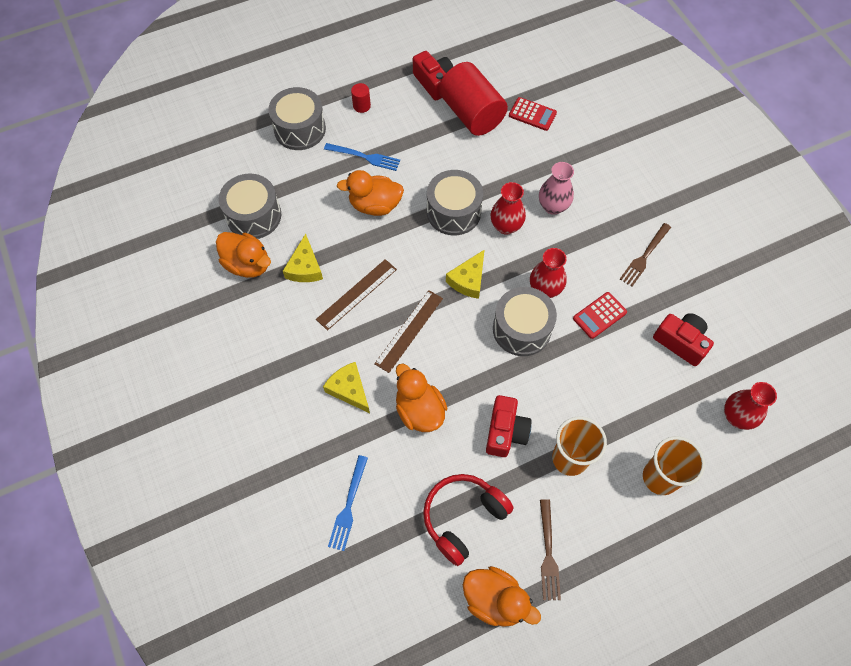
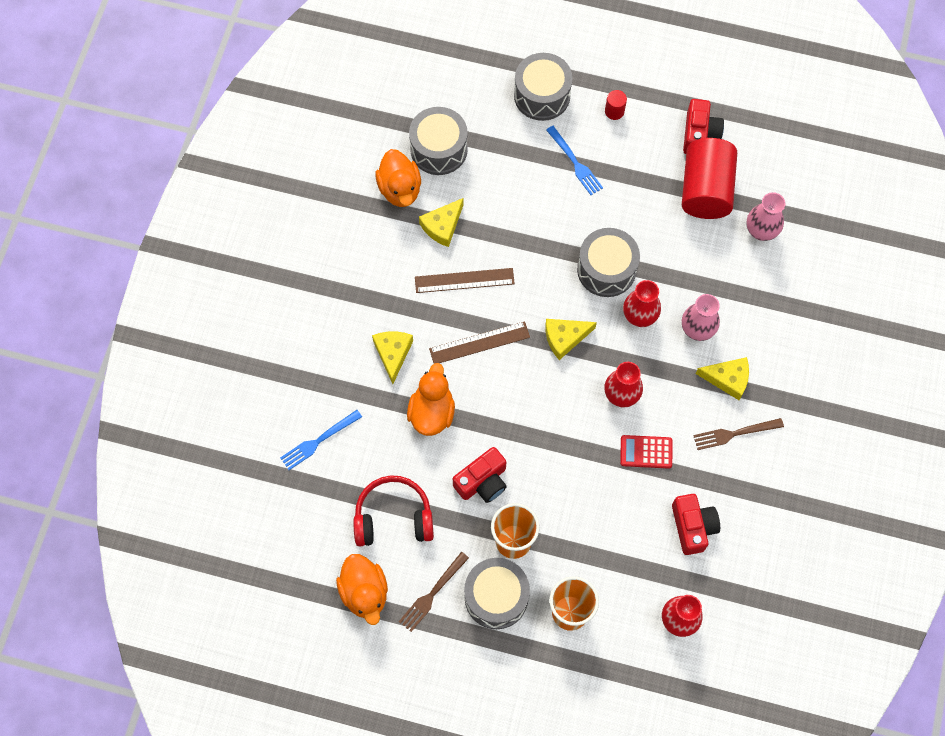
camera: 40 degrees right, 5 degrees up
orange duck [337,170,404,216] -> none
grey drum [493,287,557,356] -> grey drum moved to [464,558,530,629]
red calculator [509,97,557,131] -> pink vase [747,192,785,241]
none -> yellow cheese [696,357,749,400]

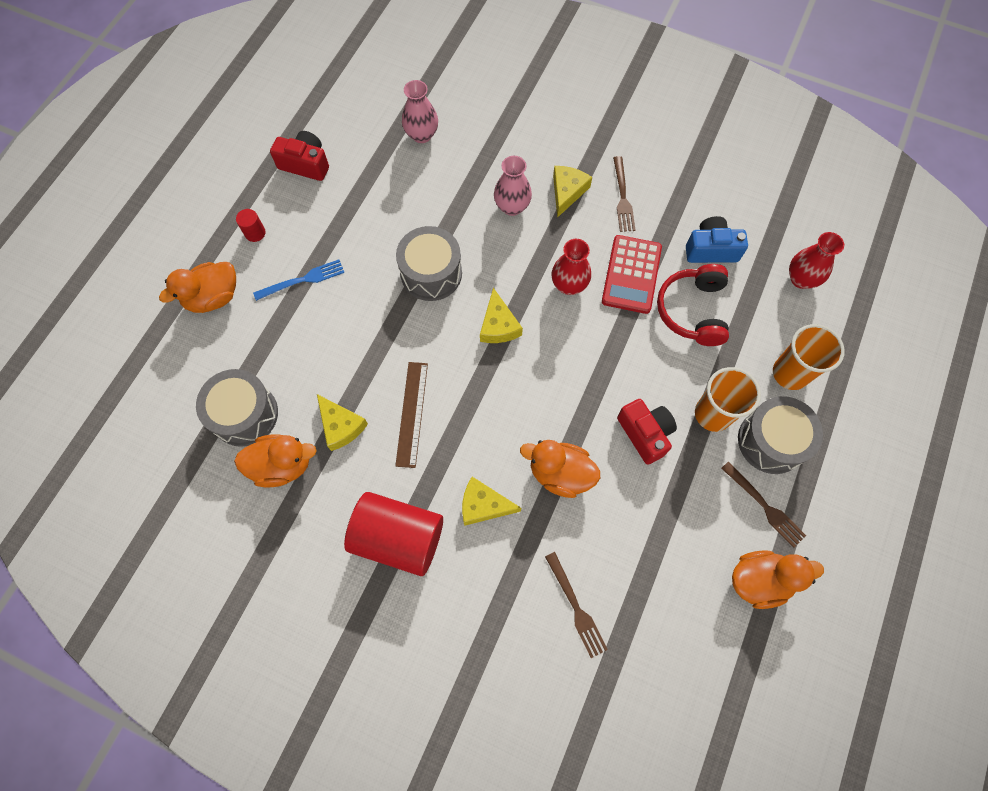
camera: 80 degrees left, 0 degrees up
blue fork [280,410,362,470] -> brown fork [545,552,608,658]
red headphones [353,475,434,547] -> red headphones moved to [657,264,729,346]
brown ruler [429,321,530,363] -> none
grey drum [514,53,573,121] -> orange duck [159,262,236,313]
red calculator [620,435,672,469] -> red calculator [602,235,662,314], size x1.55
red vase [623,280,661,327] -> none
red camera [672,494,720,555] -> blue camera [686,216,748,263]
red cylinder [682,138,737,219] -> red cylinder moved to [344,492,443,576]

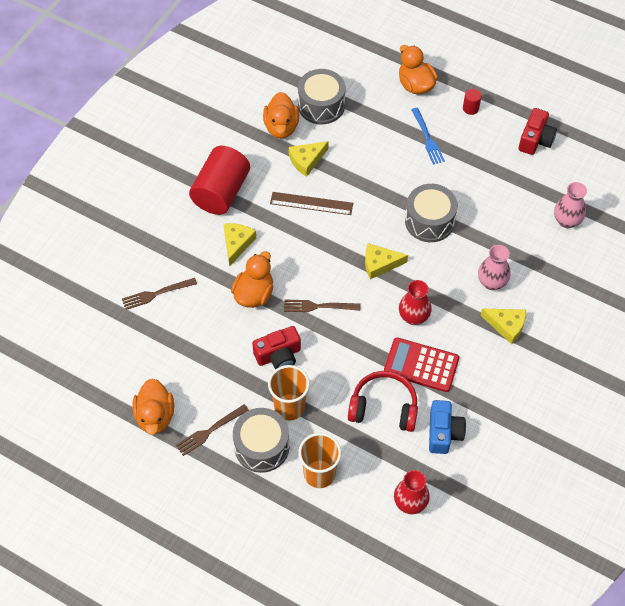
camera: 95 degrees right, 10 degrees down
brown fork [613,156,635,232] -> brown fork moved to [284,300,360,312]

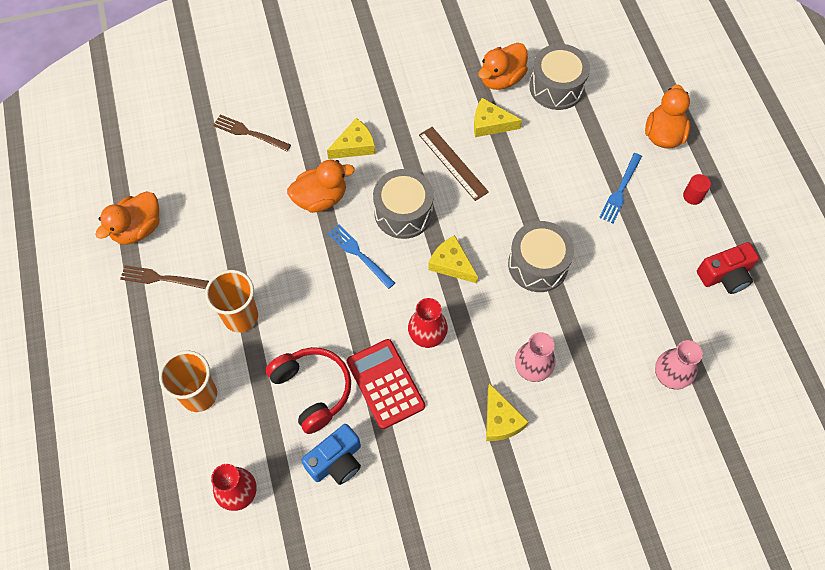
camera: 45 degrees right, 5 degrees up
red cylinder [189,146,250,215] -> none
grey drum [233,408,289,473] -> grey drum moved to [373,169,434,239]
red camera [252,326,301,369] -> none
brown fork [284,300,360,312] -> blue fork [328,224,395,289]

